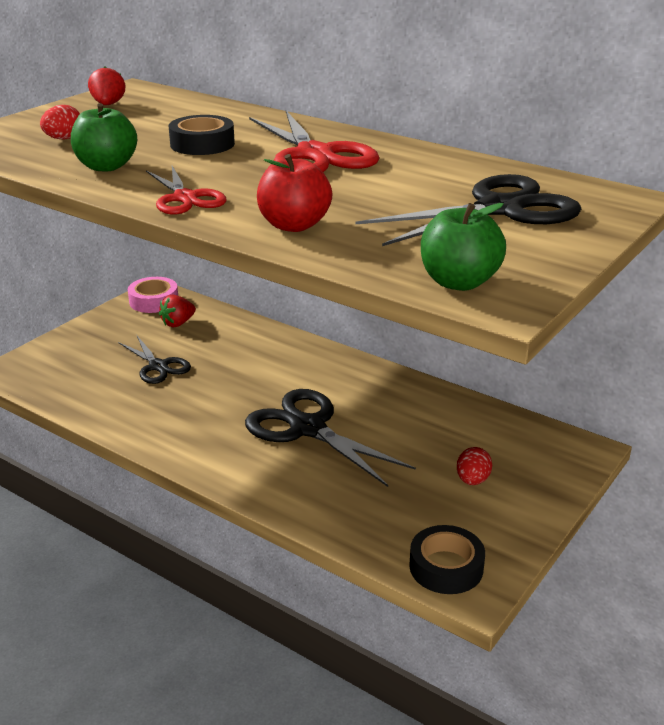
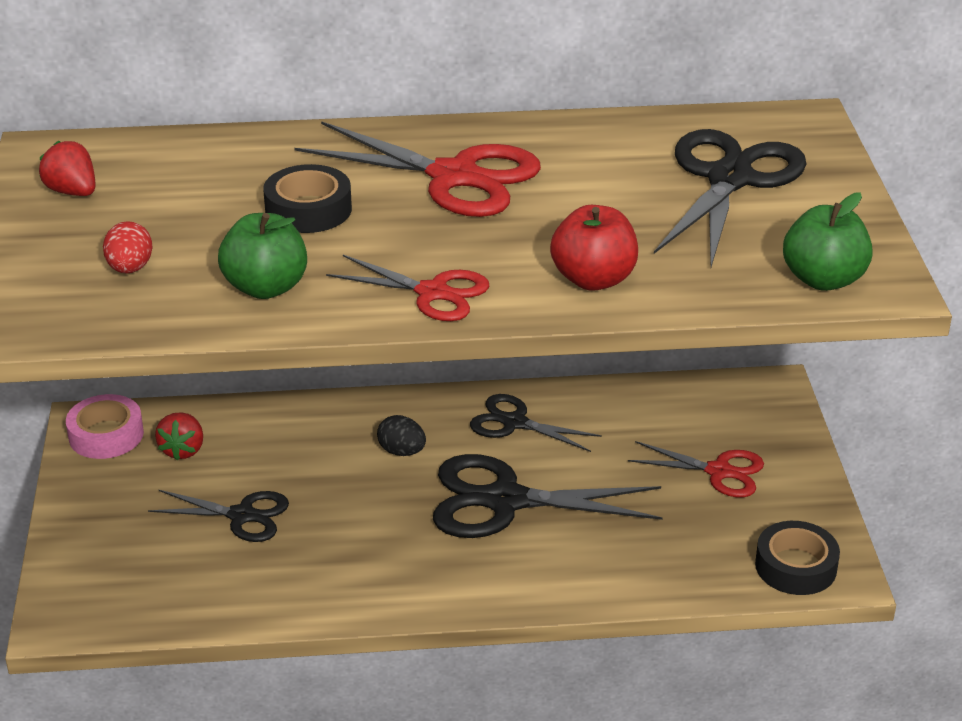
camera: 40 degrees left, 5 degrees up
red egg [457,447,492,485] -> red scissors [628,441,764,497]
none -> black egg [377,415,426,456]
none -> black scissors [470,394,602,452]

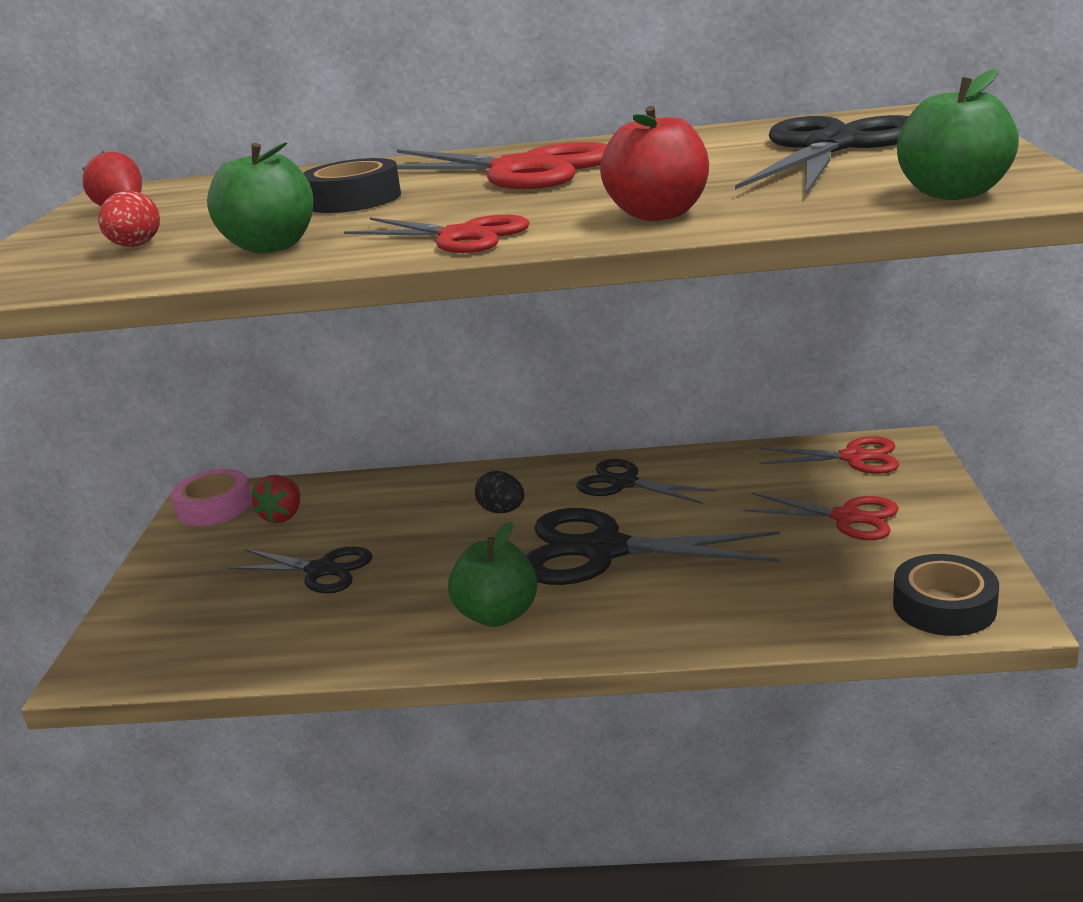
camera: 10 degrees right, 10 degrees down
none -> green apple [448,522,537,627]
none -> red scissors [759,436,899,474]

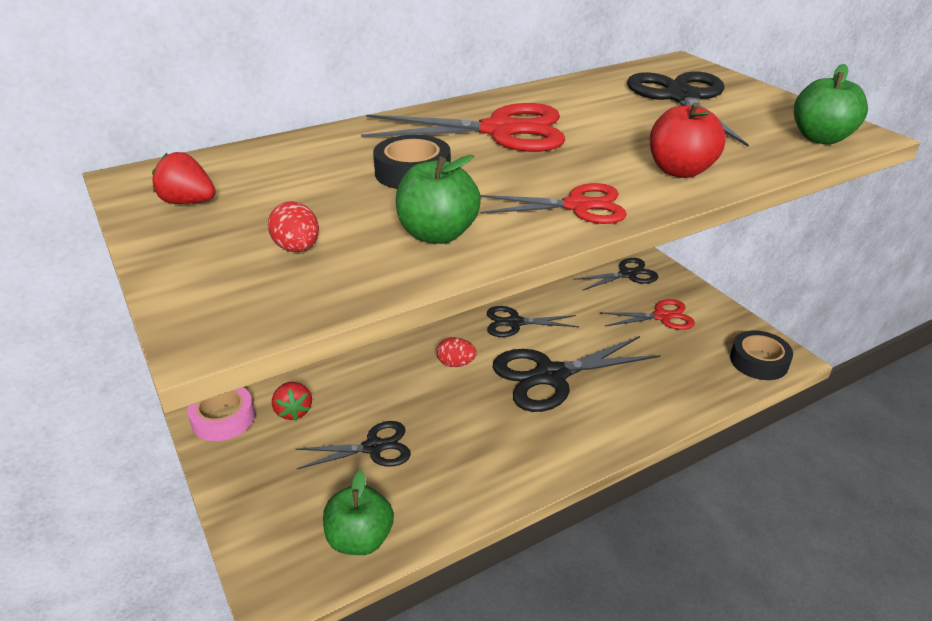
camera: 35 degrees left, 10 degrees up
green apple [448,522,537,627] -> green apple moved to [323,470,394,555]
black egg [475,471,524,513] -> red egg [437,337,477,367]
red scissors [759,436,899,474] -> black scissors [573,258,658,291]

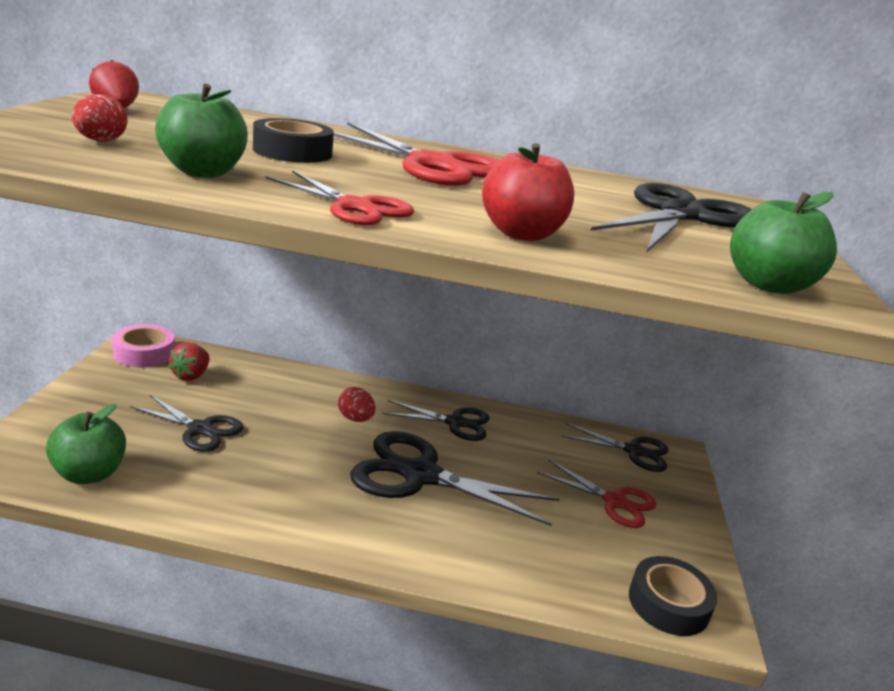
camera: 35 degrees right, 10 degrees down
black scissors [487,306,579,337] -> black scissors turned 150 degrees clockwise [382,400,490,441]

